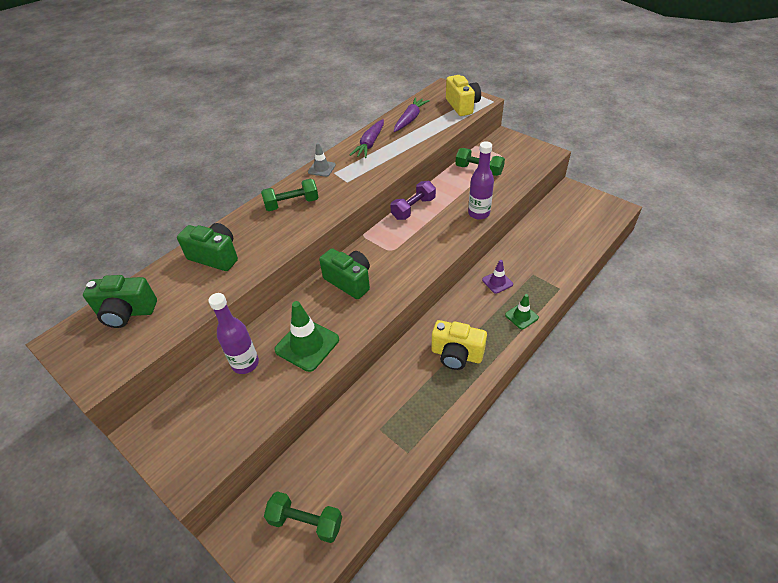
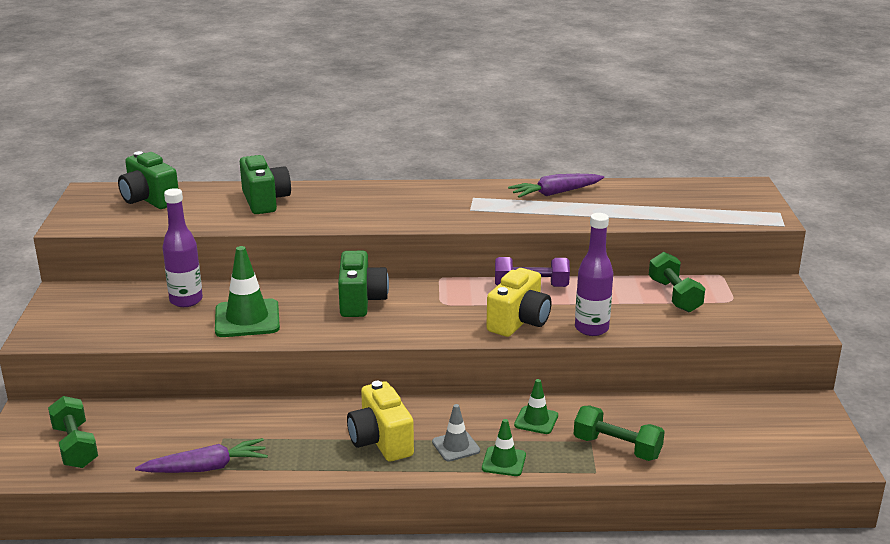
camera: 45 degrees right, 20 degrees down
green dumbbell [261,179,319,211] -> green dumbbell moved to [574,406,665,461]
grey traffic cone [308,143,336,177] -> grey traffic cone moved to [432,404,480,462]
purple carrot [394,97,430,132] -> purple carrot moved to [135,438,268,473]
yellow camera [446,75,481,116] -> yellow camera moved to [486,268,551,337]
purple traffic cone [482,260,513,294] -> green traffic cone [514,379,558,434]

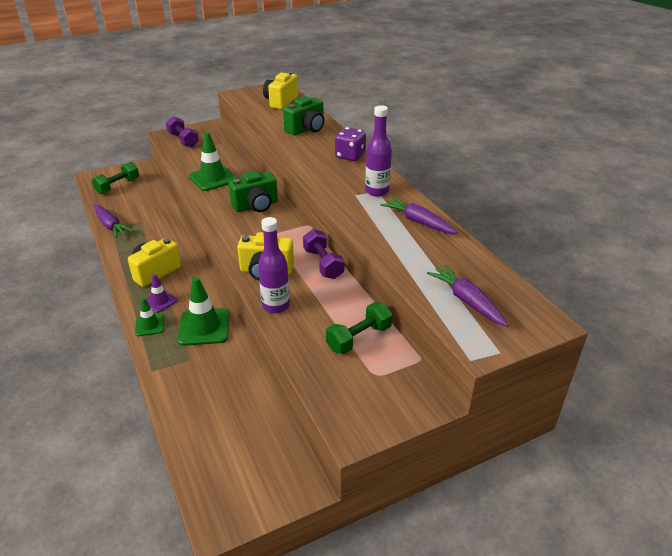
camera: 65 degrees right, 10 degrees up
green camera [118,151,178,209] -> yellow camera [263,72,298,109]
purple bottle [162,188,203,307] -> purple bottle moved to [365,105,392,197]
grey traffic cone [432,404,480,462] -> purple traffic cone [146,274,178,313]
green traffic cone [514,379,558,434] -> green traffic cone [178,277,230,346], size x1.76
green dumbbell [574,406,665,461] -> none
none -> purple dumbbell [166,116,199,148]
none -> purple dice [335,127,366,161]
none -> purple carrot [427,264,509,327]

